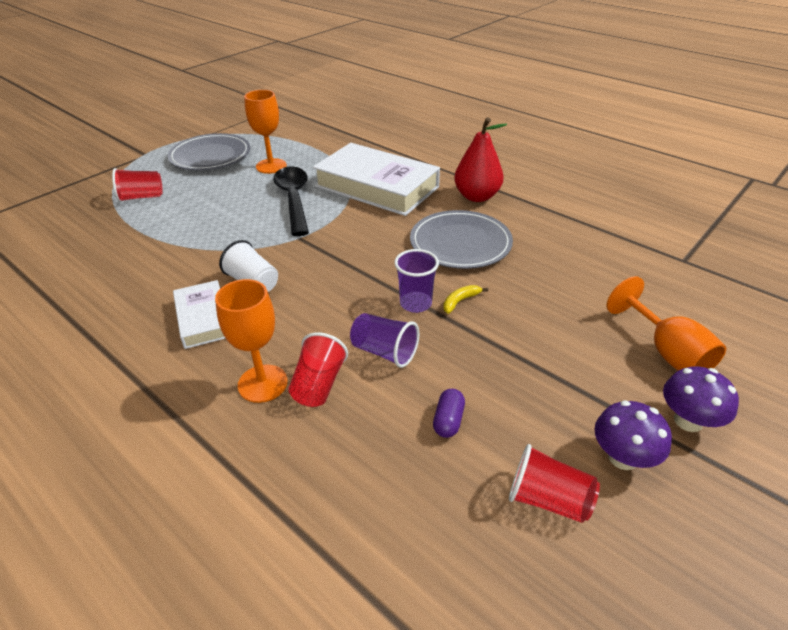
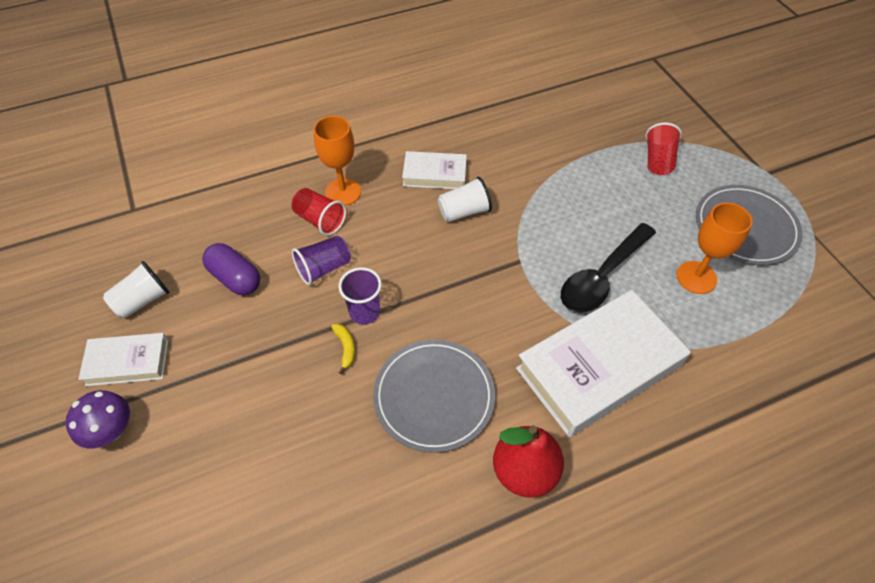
camera: 115 degrees right, 15 degrees up
black spoon [273,167,309,236] -> black spoon turned 120 degrees clockwise [561,223,656,313]
purple capsule [433,389,465,438] -> purple capsule [202,243,260,295], size x1.65
red cup [509,444,600,523] -> white cup [103,261,169,319]
purple mushroom [594,401,672,470] -> white book [78,333,169,386]
orange goblet [606,276,726,370] -> none

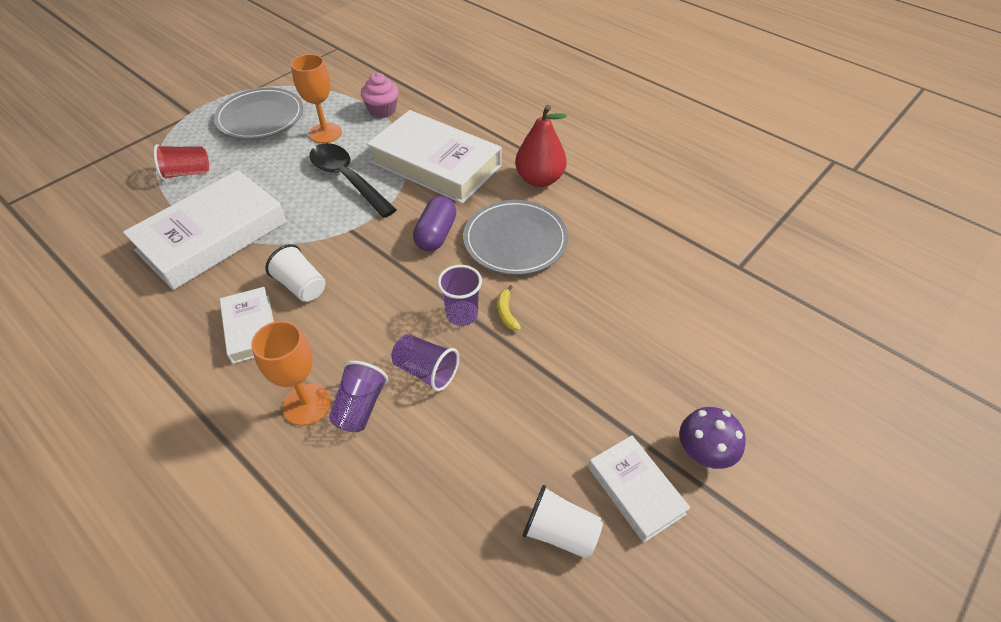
camera: 115 degrees left, 5 degrees down
purple capsule [202,243,260,295] -> purple capsule moved to [413,196,456,251]
red cup [292,188,346,236] -> purple cup [329,361,388,432]
yellow banana [331,324,355,374] -> yellow banana turned 60 degrees counterclockwise [497,285,521,330]
black spoon [561,223,656,313] -> black spoon turned 150 degrees counterclockwise [309,143,397,218]
none -> white book [123,170,287,290]
none -> pink cupcake [361,73,399,118]

